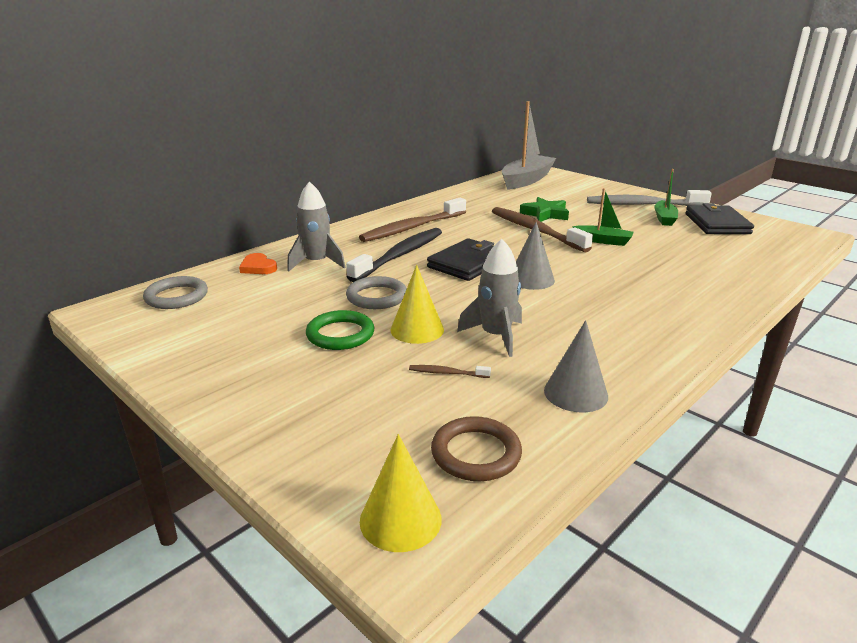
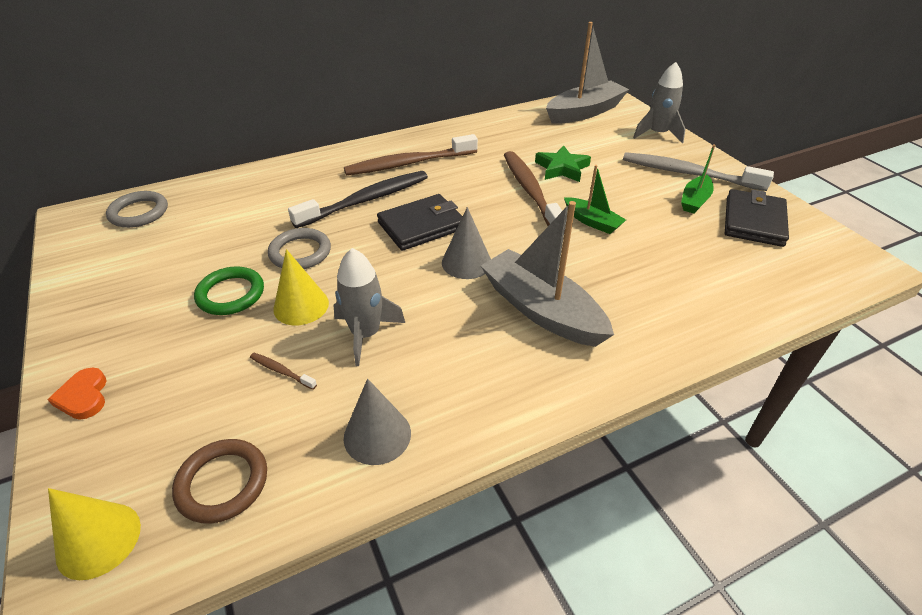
camera: 20 degrees right, 15 degrees up
orange heart [239,253,277,274] -> orange heart moved to [47,368,107,420]
grey rocket [287,181,346,272] -> grey rocket moved to [633,62,685,143]
none -> grey boat [481,201,614,347]

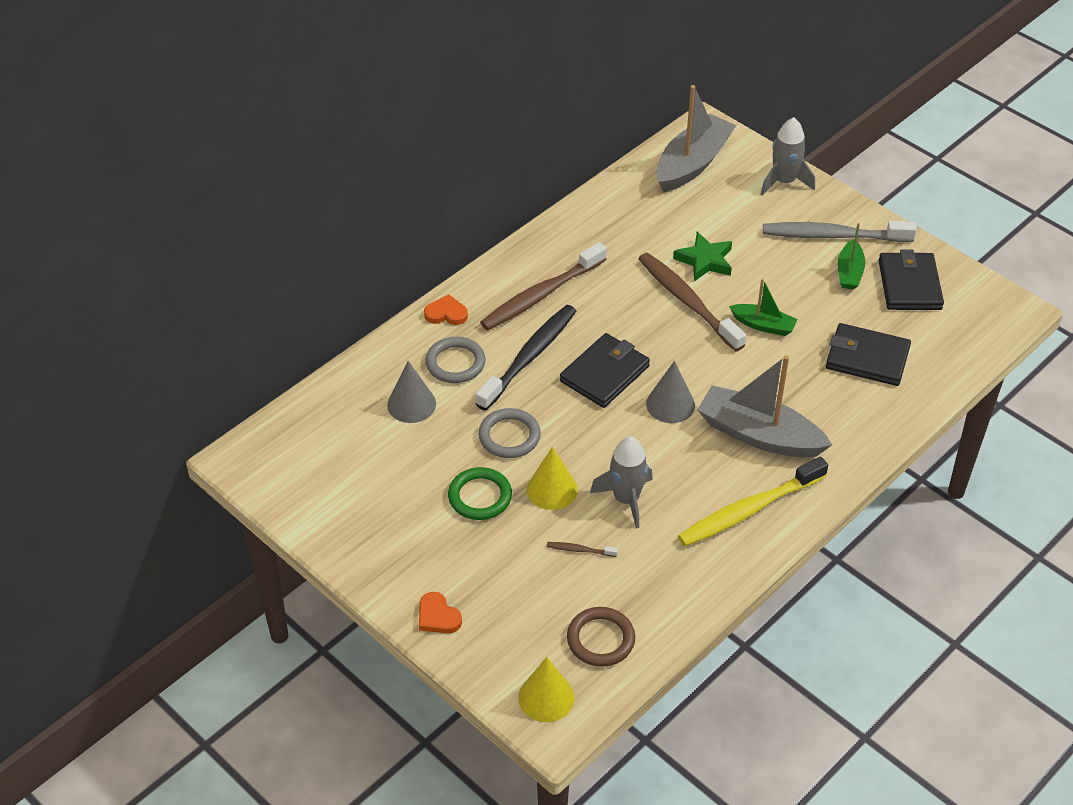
camera: 20 degrees left, 5 degrees up
grey ring [106,191,168,228] -> grey ring moved to [426,337,486,383]
grey cone [344,379,411,465] -> grey cone moved to [387,361,436,423]
none -> orange heart [424,294,468,325]
none -> yellow toothbrush [678,457,828,546]
none -> black wallet [826,323,911,386]

